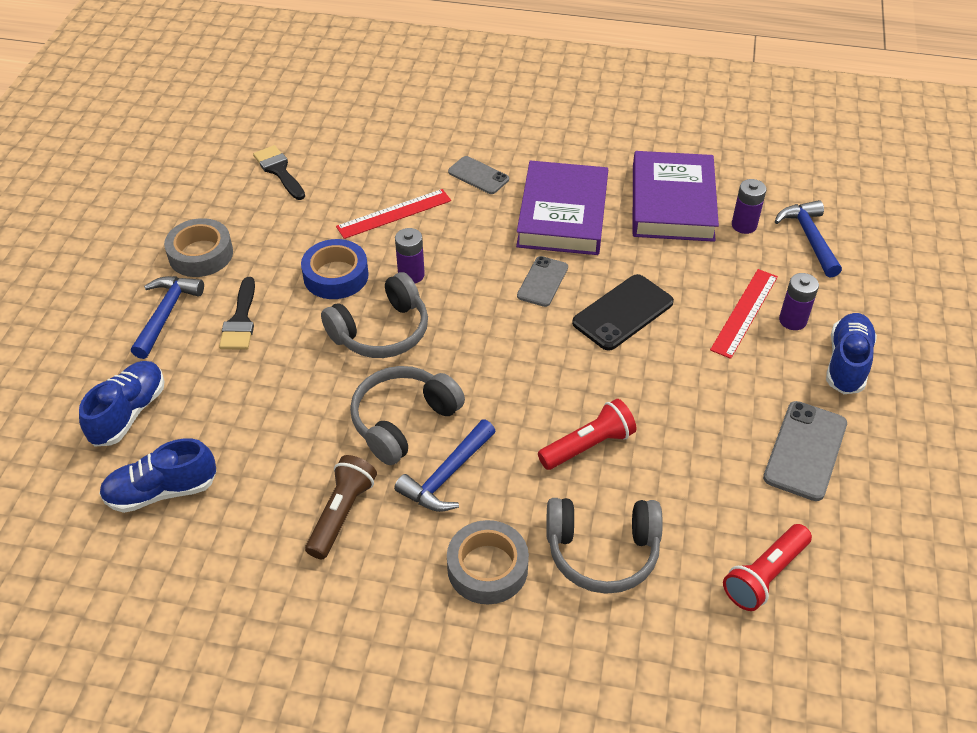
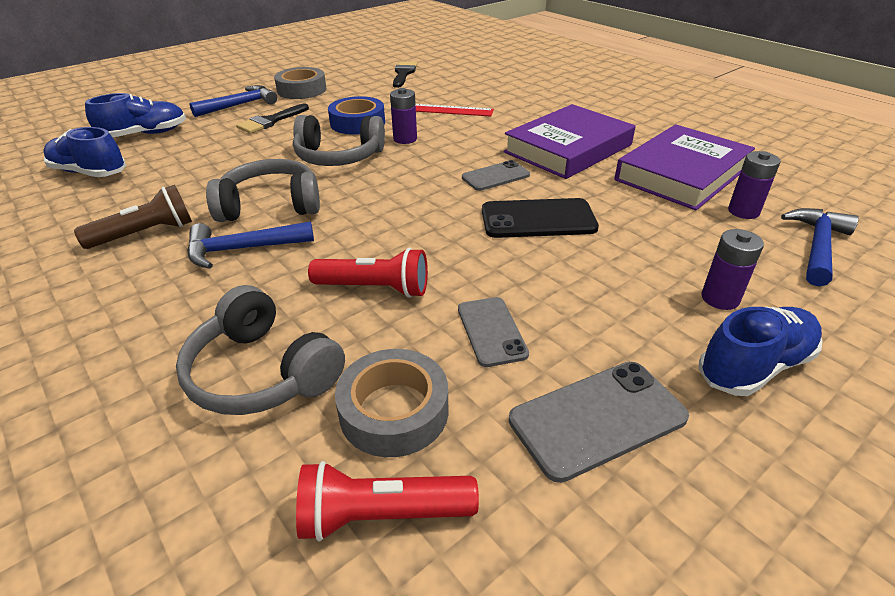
camera: 40 degrees right, 10 degrees down
grey tape [447,520,529,604] -> grey tape moved to [335,349,449,457]
grey phone [448,156,509,194] -> grey phone moved to [458,297,529,367]
red ruler [710,269,778,359] -> none

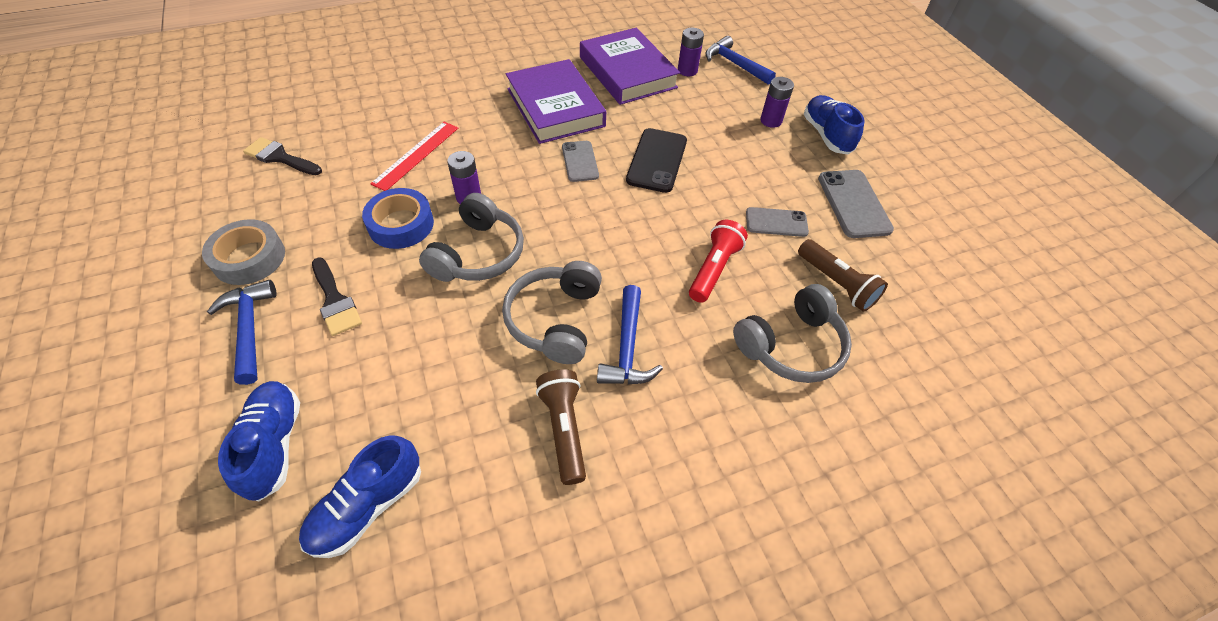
camera: 75 degrees left, 15 degrees up
red flashlight [296,461,479,542] -> none
grey tape [335,349,449,457] -> brown flashlight [798,239,888,312]

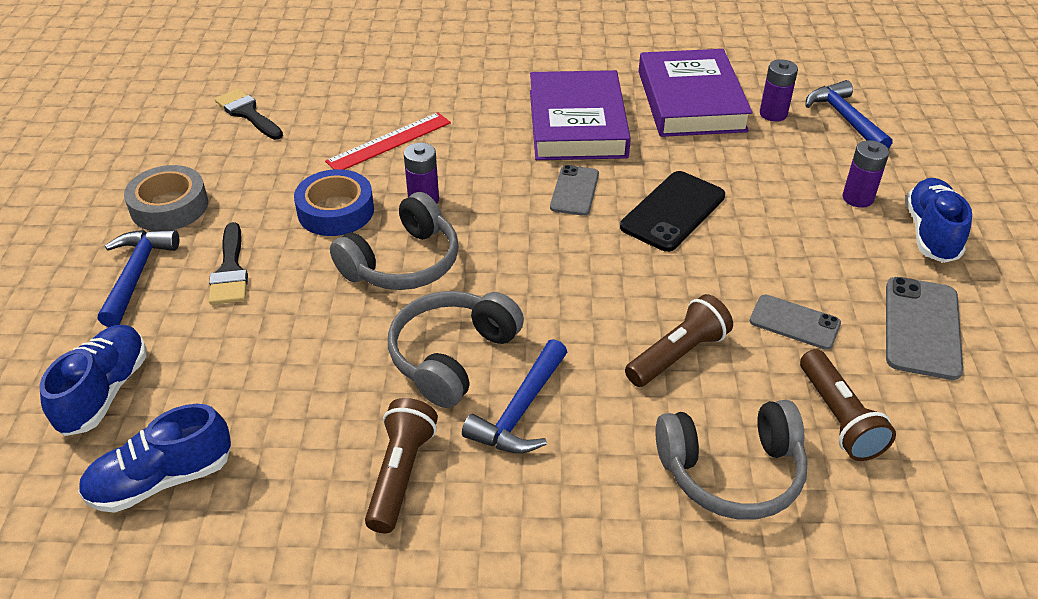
camera: 25 degrees right, 10 degrees down
red flashlight [689,220,748,303] -> brown flashlight [625,294,733,387]

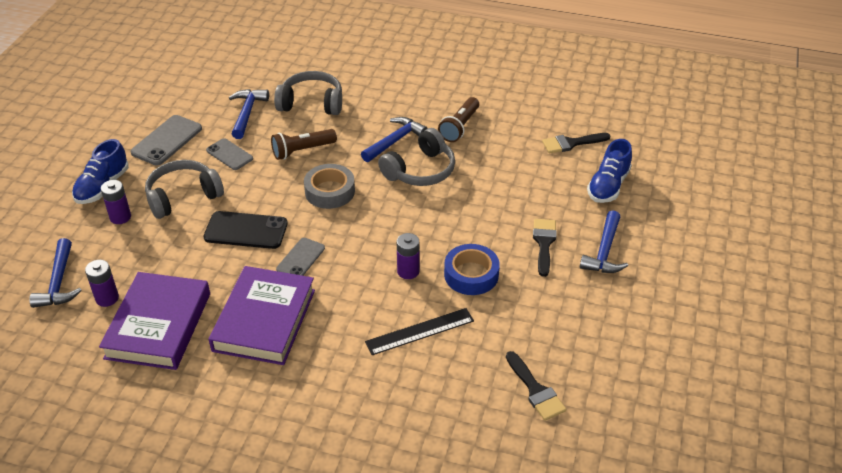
camera: 165 degrees left, 0 degrees up
blue shoe [78,404,231,513] -> black brush [542,133,610,153]
grey tape [124,165,208,231] -> grey tape moved to [304,164,355,209]
red ruler [325,112,451,170] -> black ruler [365,308,474,355]
grey headphones [330,192,459,290] -> grey headphones moved to [145,160,224,219]
black phone [620,171,725,252] -> black phone turned 45 degrees clockwise [203,211,288,249]
brown flashlight [800,349,896,461] -> blue hammer [229,89,269,139]

